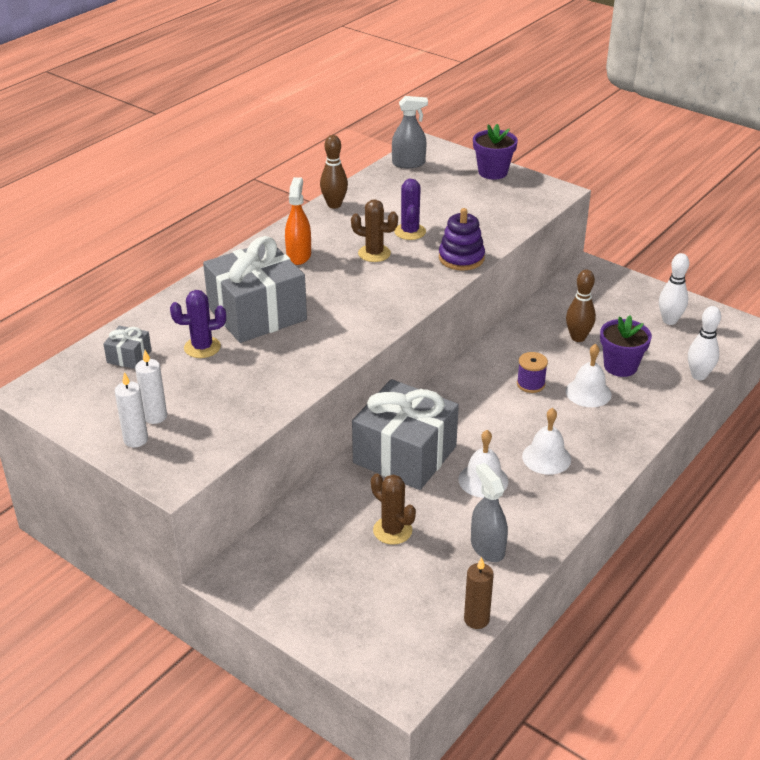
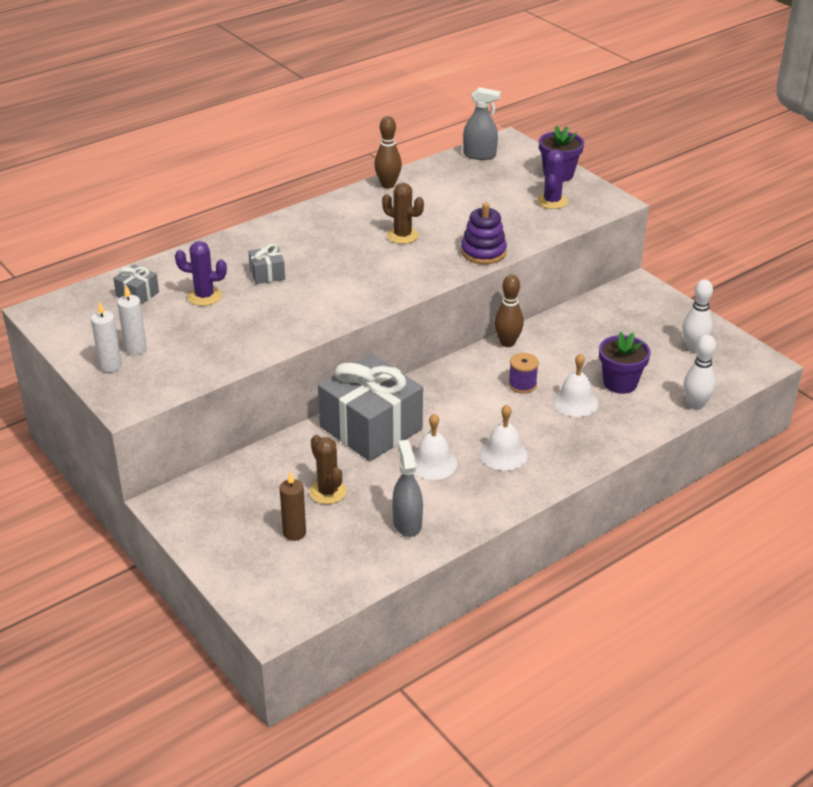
camera: 15 degrees right, 0 degrees up
grey gift [203,236,307,343] -> grey gift [248,244,285,284], size x0.42
orange spray bottle [285,177,311,265] -> none
purple cactus [394,179,426,240] -> purple cactus moved to [537,150,568,209]
brown candle [464,557,494,629] -> brown candle moved to [280,471,306,541]
brown bowling pin [566,270,596,342] -> brown bowling pin moved to [494,275,524,347]

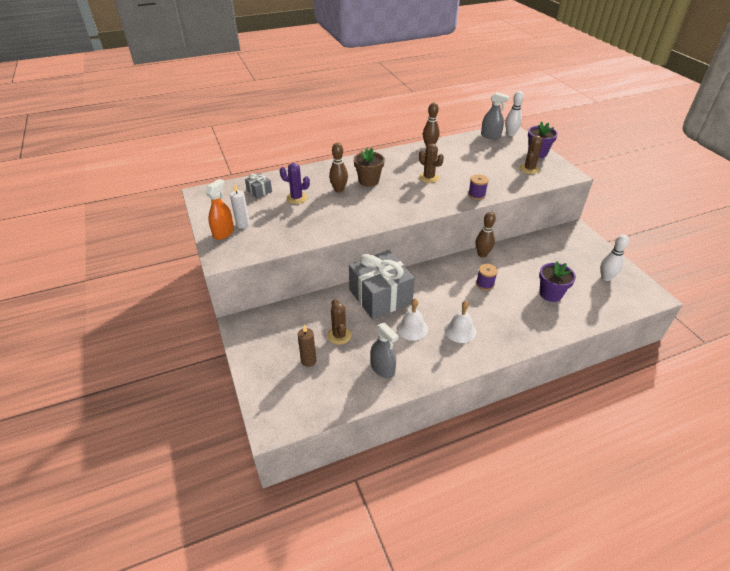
camera: 15 degrees right, 5 degrees up
white candle [91,301,122,372] -> orange spray bottle [205,179,234,240]
grey gift [248,244,285,284] -> brown bowling pin [329,143,348,192]
grey spray bottle [392,440,423,537] -> grey spray bottle turned 135 degrees clockwise [371,323,399,378]
purple stacking toy [461,203,507,264] -> purple spool [468,174,489,200]
purple cactus [537,150,568,209] -> brown cactus [520,135,543,174]
white bell [553,353,598,417] -> none
white bowling pin [684,335,716,410] -> white bowling pin moved to [505,91,524,136]
none -> brown flower pot [354,148,385,187]

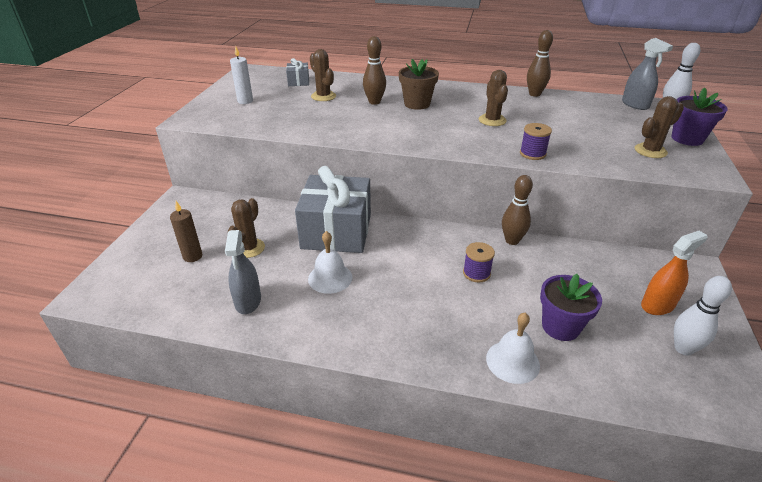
camera: 35 degrees right, 5 degrees down
orange spray bottle [205,179,234,240] -> orange spray bottle moved to [641,231,708,315]
purple cactus [280,163,310,204] -> brown cactus [310,49,336,101]
white bell [444,301,476,343] -> white bell moved to [486,313,540,384]

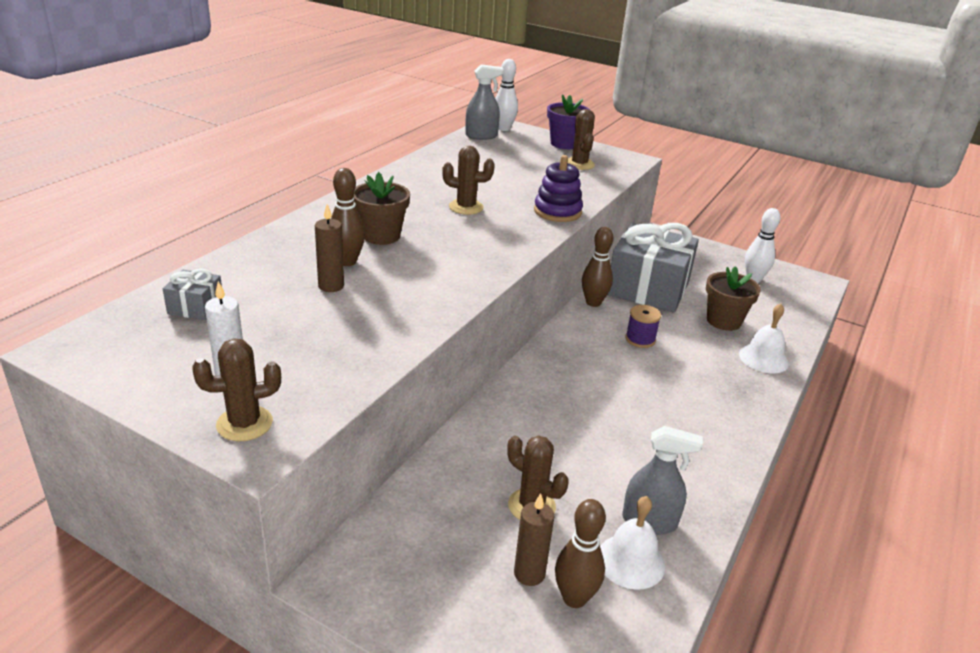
camera: 75 degrees left, 5 degrees down
grey gift [295,166,371,253] -> grey gift moved to [607,223,699,313]
white bell [308,231,352,294] -> white bell moved to [600,496,665,590]
brown cactus [310,49,336,101] -> brown cactus moved to [192,338,281,441]
purple spool [520,123,552,160] -> purple stacking toy [534,155,583,222]
brown bowling pin [527,30,553,97] -> brown bowling pin moved to [555,499,606,608]
purple flower pot [540,274,602,341] -> brown flower pot [706,266,761,331]
orange spray bottle [641,231,708,315] -> none
none -> brown candle [315,204,344,292]

